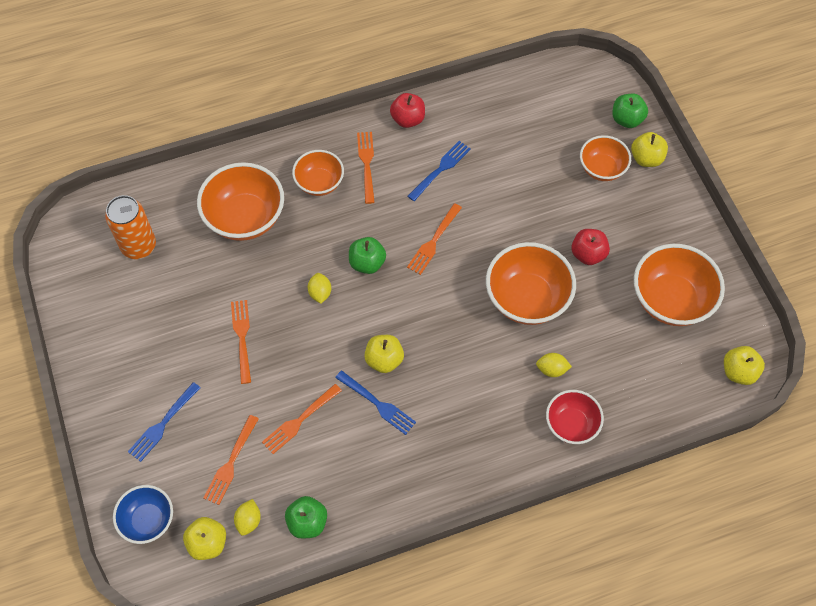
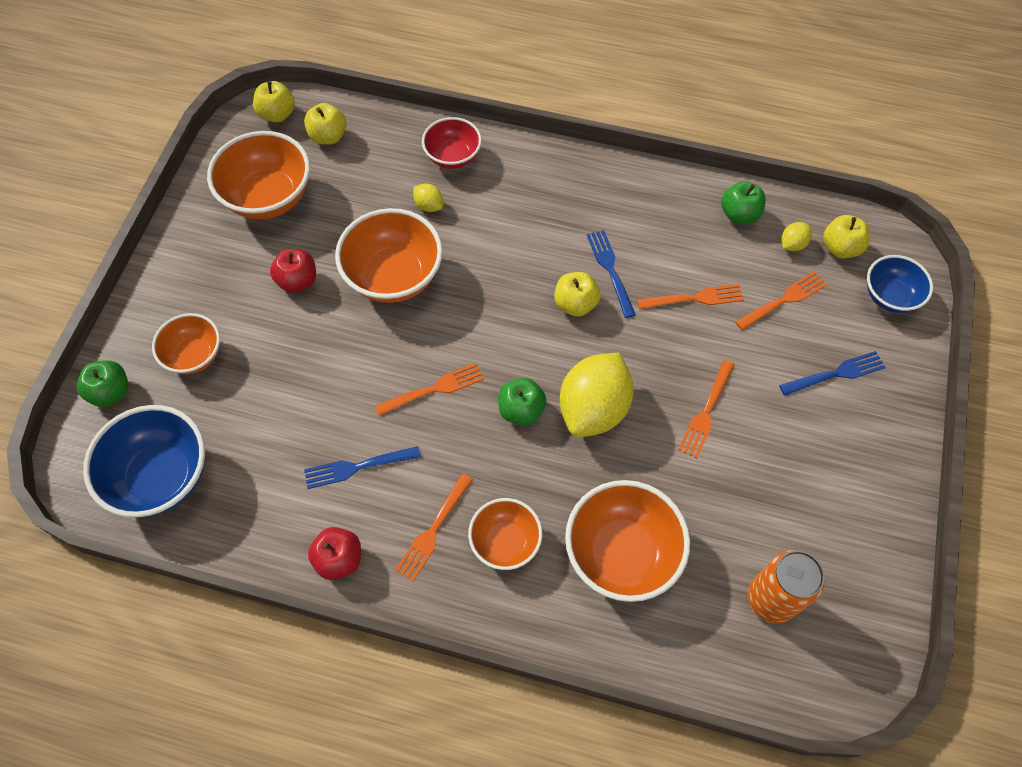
camera: 145 degrees left, 0 degrees up
yellow lemon [308,273,331,304] -> yellow lemon [560,353,634,437], size x2.33
yellow apple [631,132,668,167] -> yellow apple moved to [304,103,346,145]
none -> blue bowl [83,405,205,517]

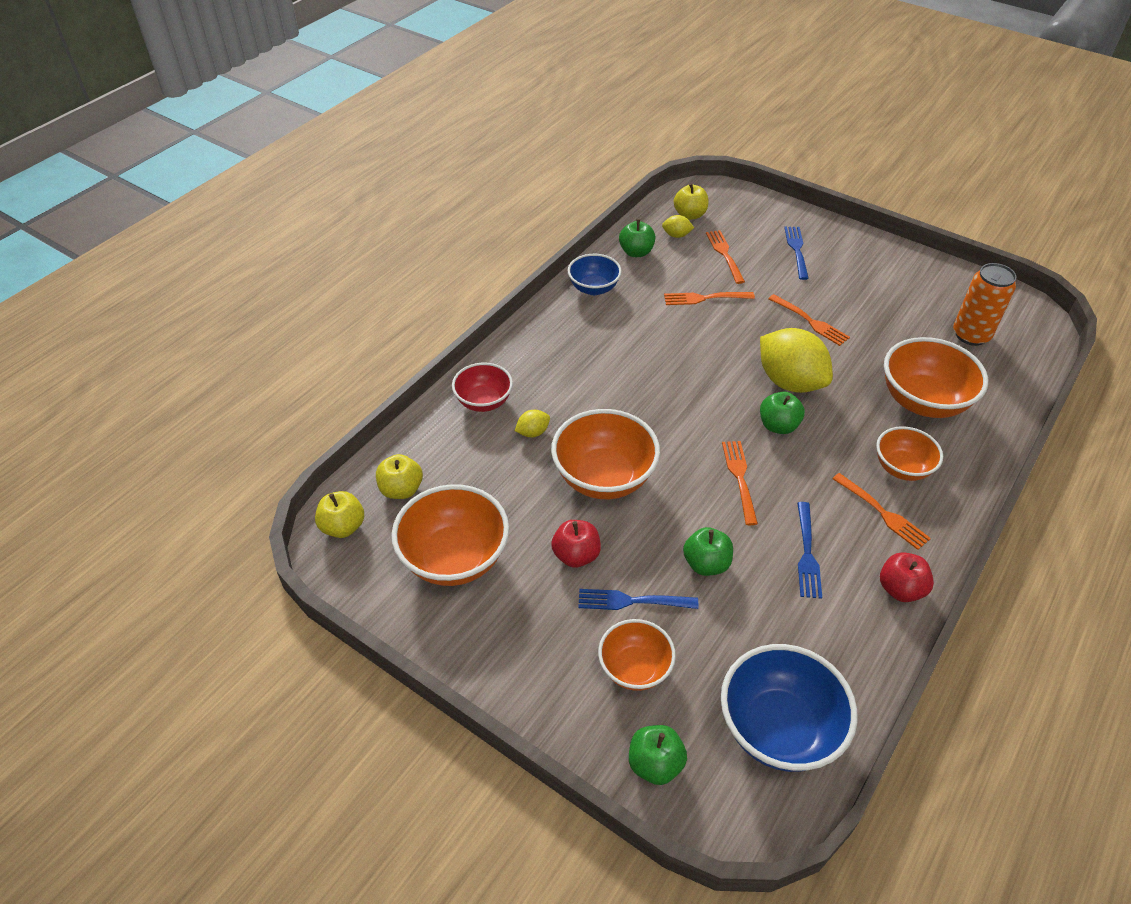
camera: 70 degrees left, 15 degrees down
yellow apple [554,272,600,317] -> none
blue fork [587,230,636,318] -> blue fork moved to [578,589,698,610]
orange fork [637,284,744,309] -> orange fork turned 105 degrees counterclockwise [664,292,755,305]
yellow lemon [781,222,812,251] -> yellow lemon turned 60 degrees counterclockwise [662,215,694,238]
blue bowl [867,255,933,313] -> blue bowl moved to [568,254,622,295]
none -> green apple [683,527,733,576]

